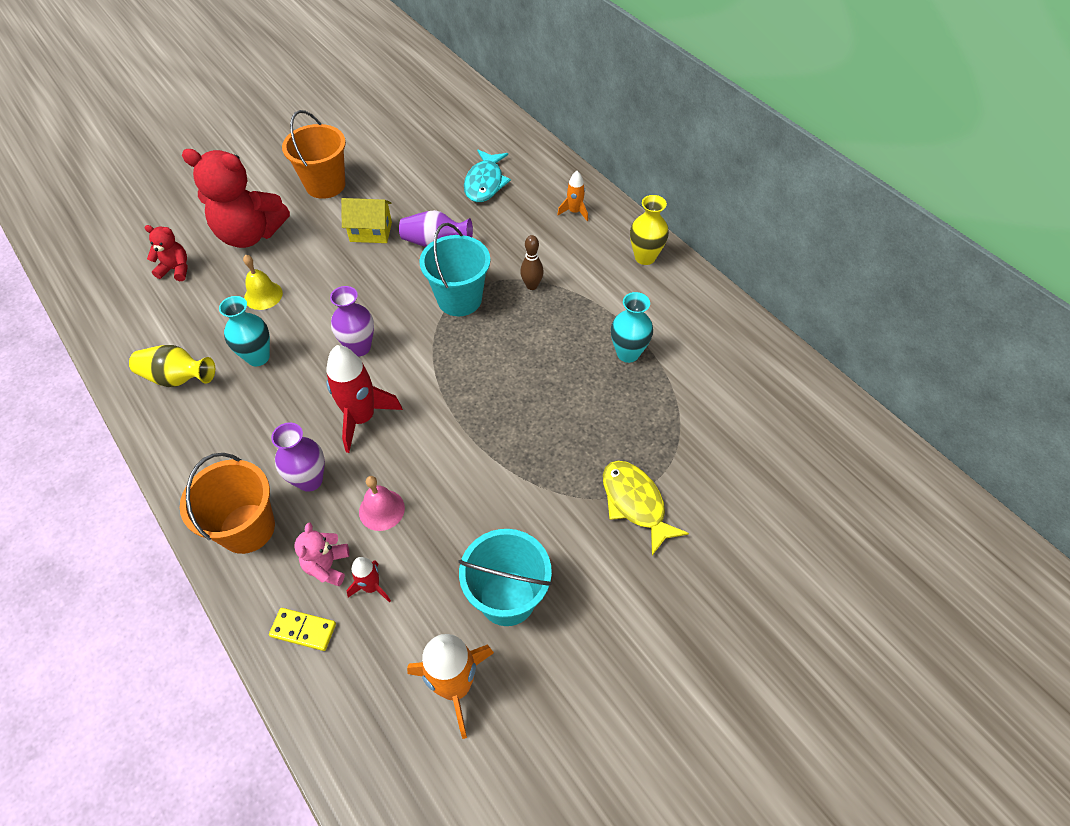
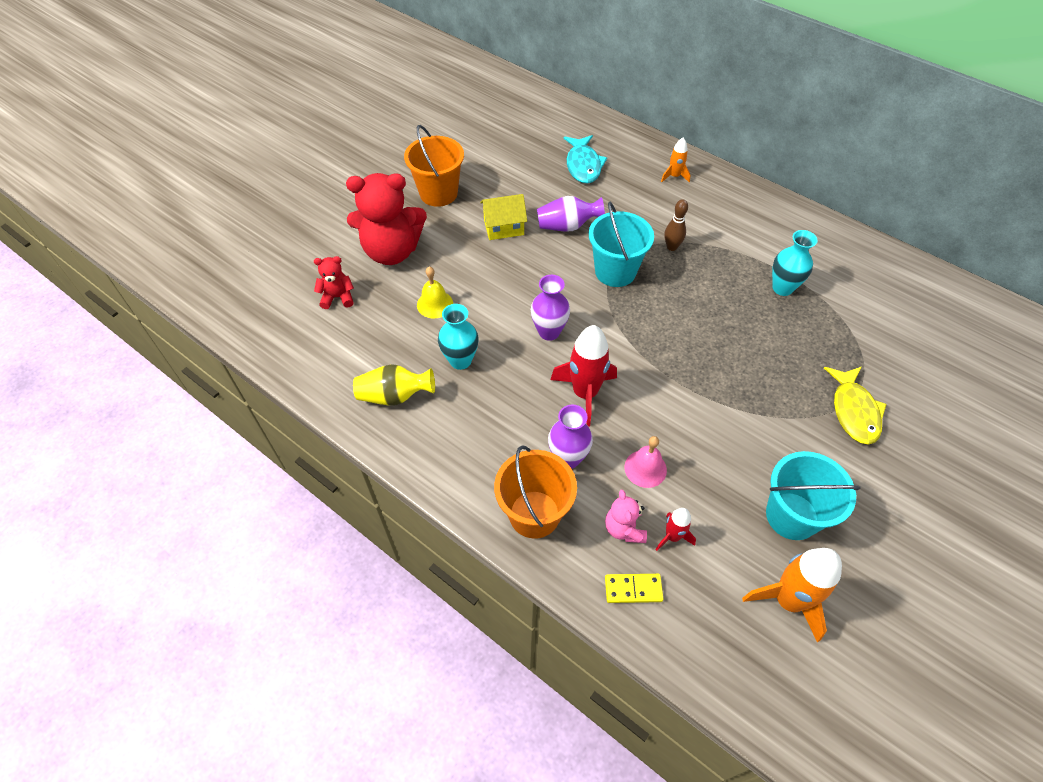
camera: 15 degrees left, 0 degrees up
yellow fish [603,461,689,555] -> yellow fish turned 135 degrees counterclockwise [824,367,887,444]
yellow vase [630,195,669,265] -> none

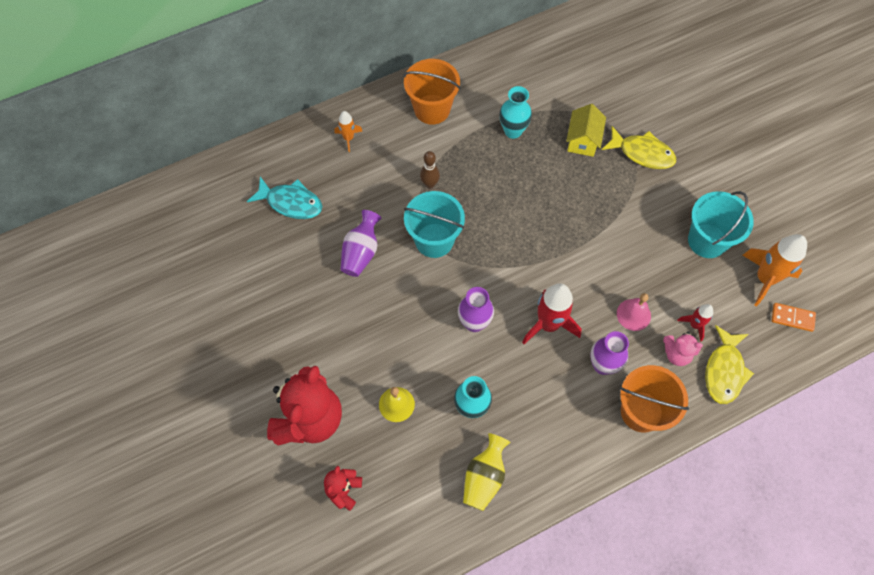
camera: 65 degrees left, 10 degrees up
orange bucket [404,125,464,207] -> orange bucket moved to [403,59,460,125]
yellow house [480,194,527,240] -> yellow house moved to [566,104,606,157]
yellow domino [605,574,663,603] -> yellow fish [705,325,754,404]
none -> orange domino [772,303,816,332]

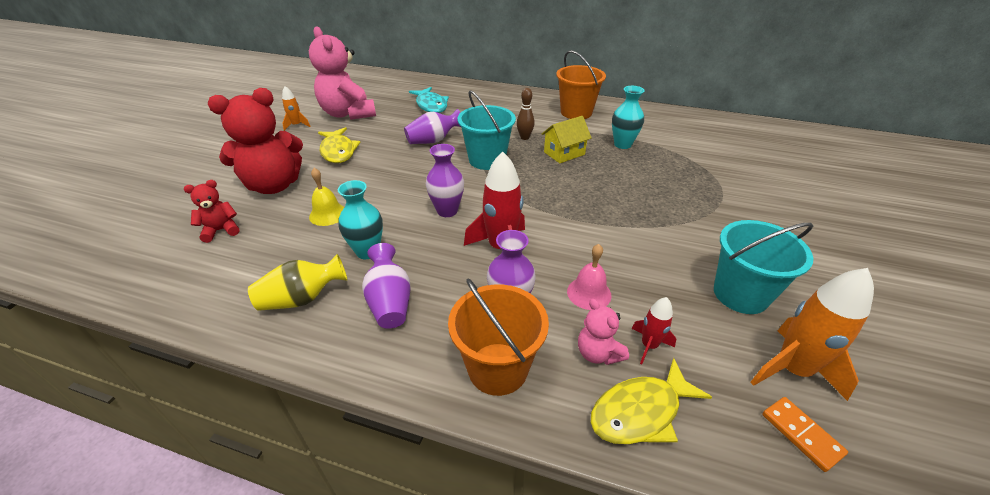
camera: 45 degrees right, 25 degrees down
orange rocket [334,111,362,152] -> orange rocket moved to [282,86,311,131]
yellow house [566,104,606,157] -> yellow house moved to [542,116,592,163]
yellow fish [602,126,676,169] -> yellow fish moved to [318,127,361,163]
none -> pink teddy bear [309,26,376,120]
none -> purple vase [362,243,411,329]

